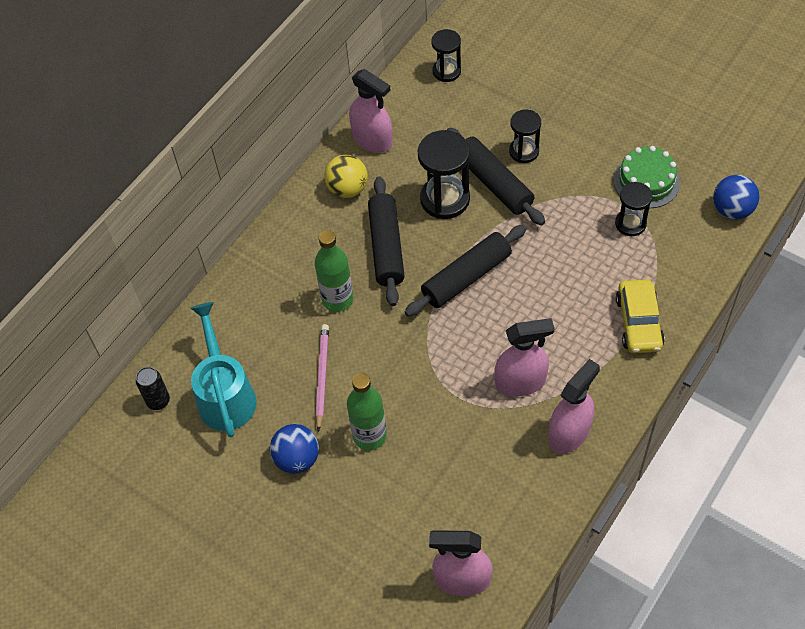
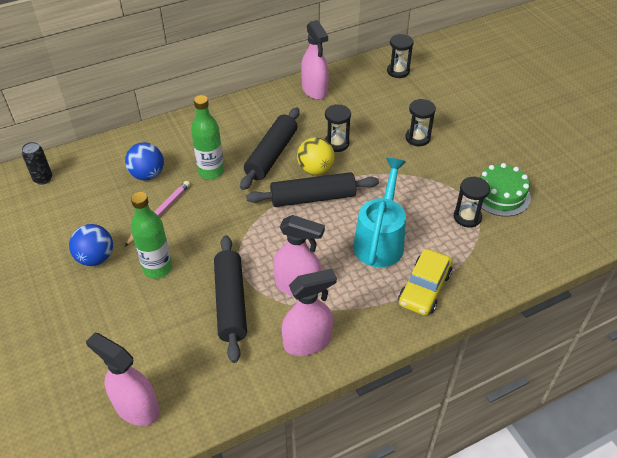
camera: 25 degrees right, 10 degrees down
turquoise watering can [191,302,257,437] -> turquoise watering can moved to [353,158,406,267]
yellow ball [324,155,368,198] -> yellow ball moved to [297,137,335,175]
black hourglass [418,130,470,219] -> black hourglass [325,104,351,152], size x0.61
black rolling pin [447,128,545,225] -> black rolling pin moved to [214,235,247,363]
blue ball [713,175,759,219] -> blue ball moved to [125,142,164,180]

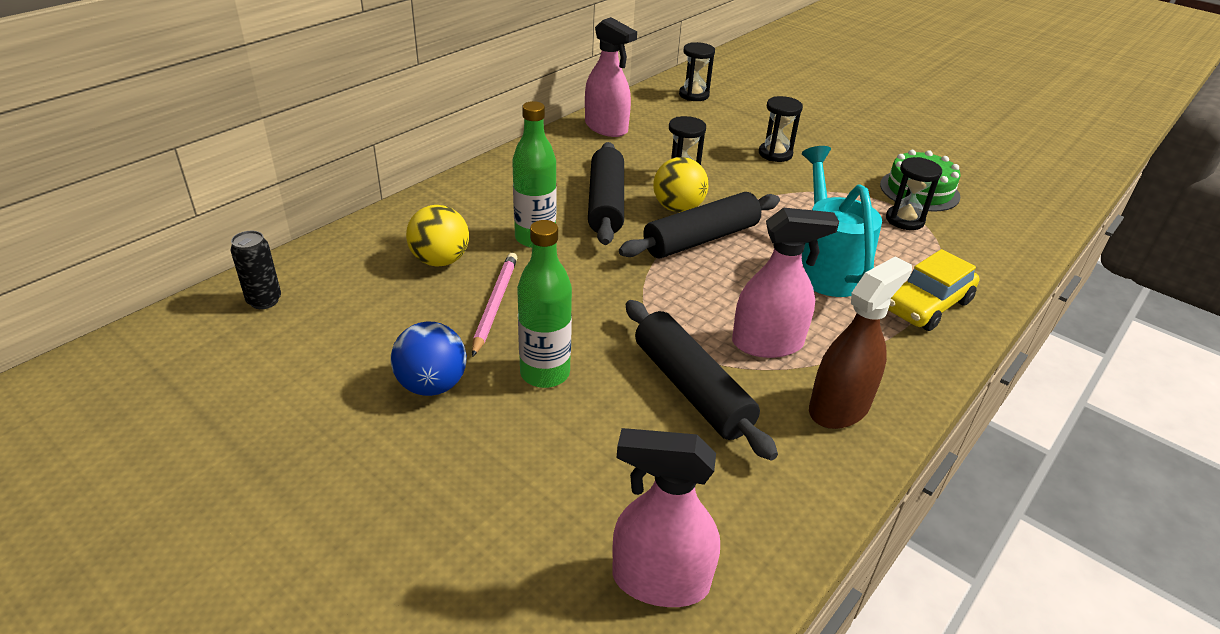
camera: 25 degrees left, 10 degrees down
blue ball [125,142,164,180] -> yellow ball [406,205,469,267]
pink spray bottle [281,269,337,356] -> brown spray bottle [809,256,912,429]
yellow car [398,249,452,316] -> yellow car turned 45 degrees clockwise [888,249,980,331]

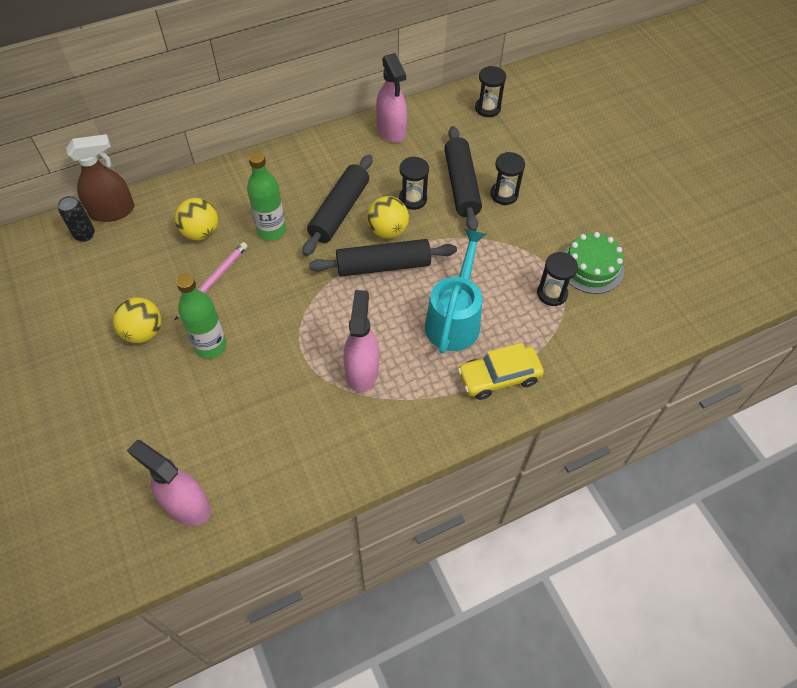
camera: 25 degrees right, 20 degrees up
blue ball [391,321,467,396] -> yellow ball [113,297,162,343]
black rolling pin [626,300,778,461] -> black rolling pin moved to [444,126,482,231]
pink spray bottle [732,208,839,358] -> pink spray bottle turned 105 degrees counterclockwise [343,290,379,392]
brown spray bottle [809,256,912,429] -> brown spray bottle moved to [66,134,134,222]

